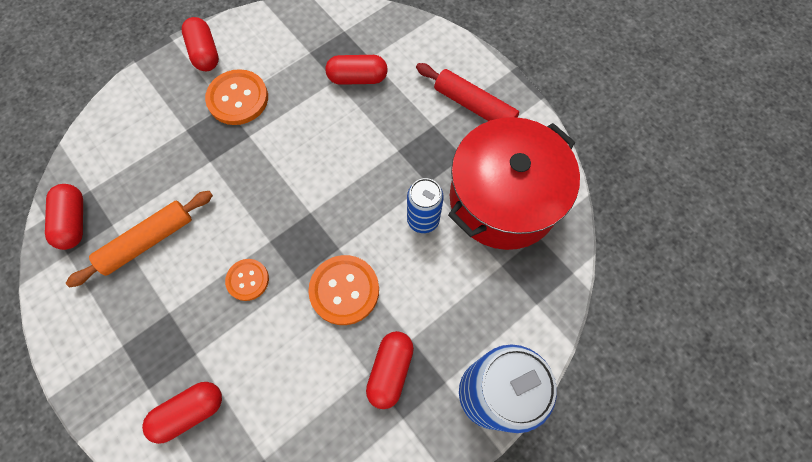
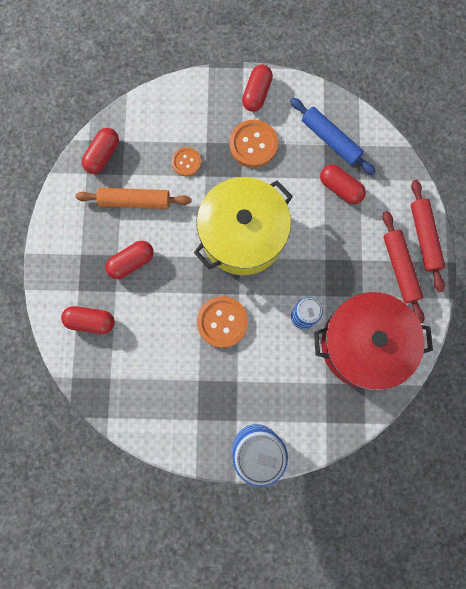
camera: 40 degrees right, 10 degrees up
orange button [225,259,269,301] -> orange button moved to [172,147,201,176]
red capsule [366,331,414,409] -> red capsule moved to [105,241,154,279]
none -> yellow pot [194,177,293,275]
none -> blue rolling pin [290,98,376,175]
none -> red rolling pin [411,180,445,292]

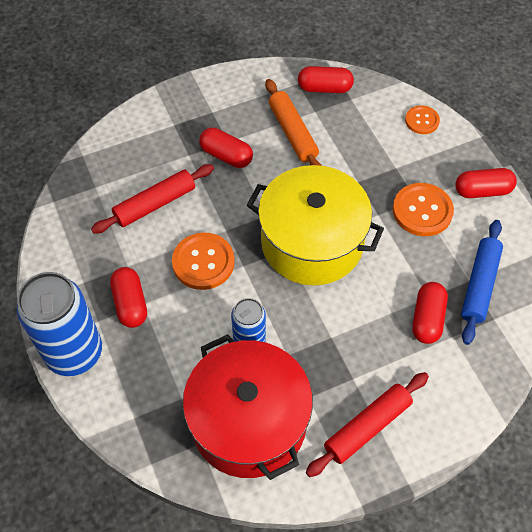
camera: 65 degrees right, 20 degrees down
red capsule [61,306,115,334] -> red capsule moved to [110,267,147,328]
orange button [172,147,201,176] -> orange button moved to [405,105,440,134]
red rolling pin [411,180,445,292] -> red rolling pin moved to [91,164,214,234]

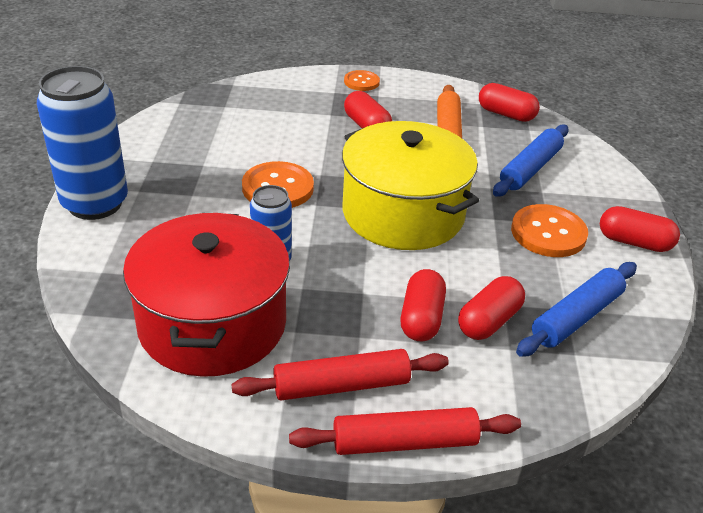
camera: 25 degrees right, 20 degrees down
red rolling pin [91,164,214,234] -> red rolling pin moved to [289,407,521,455]
red capsule [110,267,147,328] -> red capsule moved to [401,269,446,341]
orange button [405,105,440,134] -> orange button moved to [344,70,380,91]
none -> blue rolling pin [493,124,569,197]

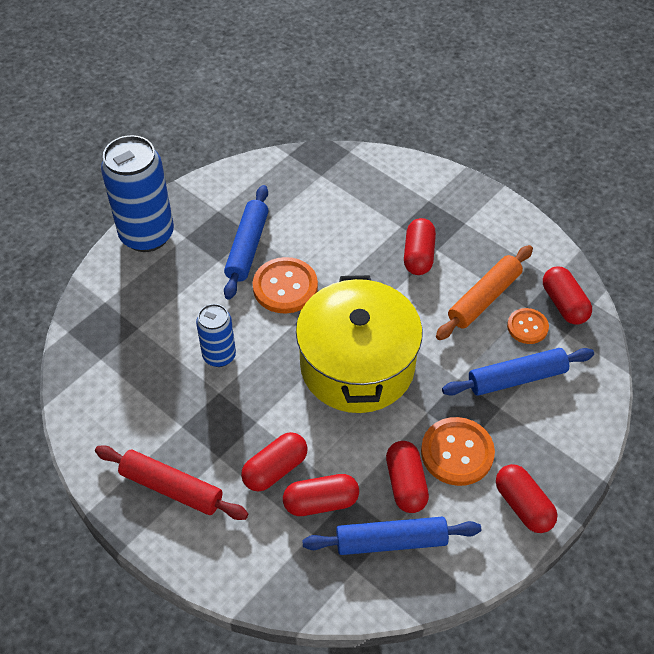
camera: 40 degrees right, 15 degrees up
red pot [123,213,290,377] -> none
red rolling pin [289,407,521,455] -> none
orange button [344,70,380,91] -> orange button moved to [507,308,549,344]
none -> blue rolling pin [224,185,269,300]
none -> red capsule [386,441,429,513]

